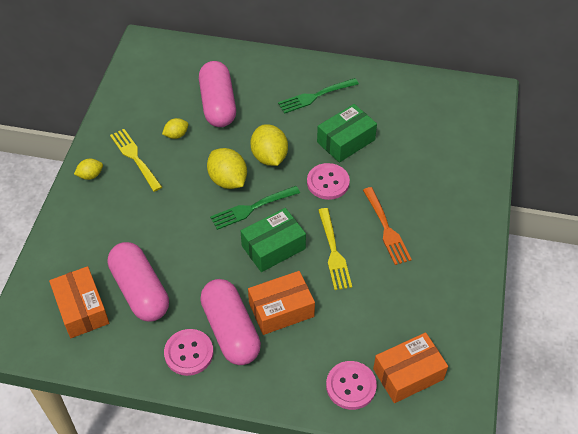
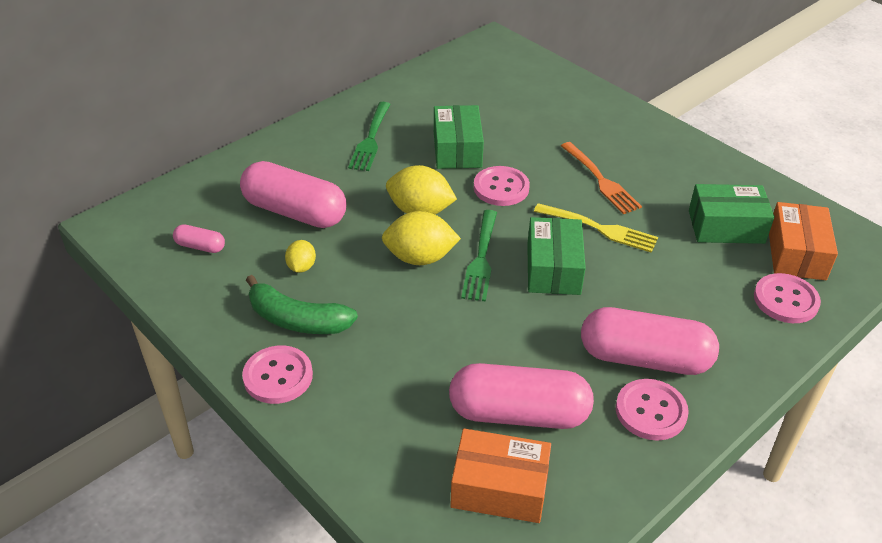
camera: 55 degrees left, 10 degrees down
yellow lemon [74,159,103,180] -> pink button [242,345,313,404]
yellow fork [110,129,162,192] -> green banana [246,275,358,334]
orange box [248,271,315,335] -> none
orange fork [363,187,412,265] -> orange fork turned 45 degrees clockwise [561,142,642,214]
none -> pink capsule [173,224,225,253]
none -> green box [689,184,775,244]

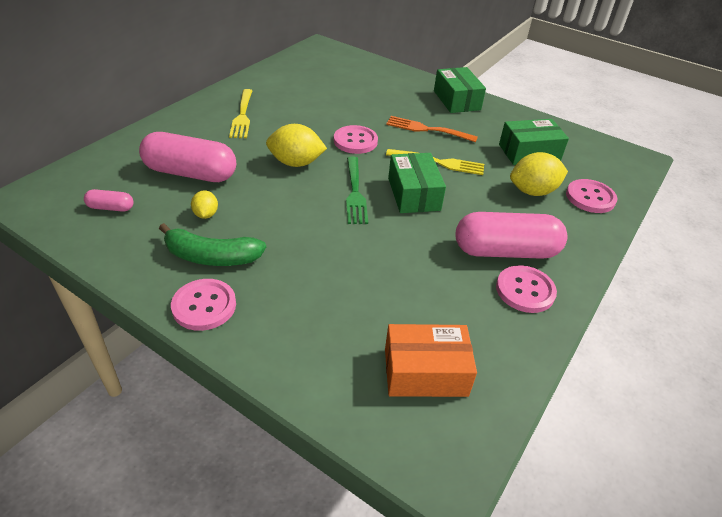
camera: 15 degrees left, 0 degrees up
green fork [348,102,390,171] -> yellow fork [229,89,252,138]
yellow lemon [382,211,461,265] -> yellow lemon moved to [510,152,568,196]
green box [434,105,484,169] -> green box moved to [434,67,486,113]
pink capsule [449,363,594,429] -> none
orange fork [561,142,642,214] -> orange fork turned 150 degrees clockwise [386,116,478,142]
orange box [769,202,838,280] -> none

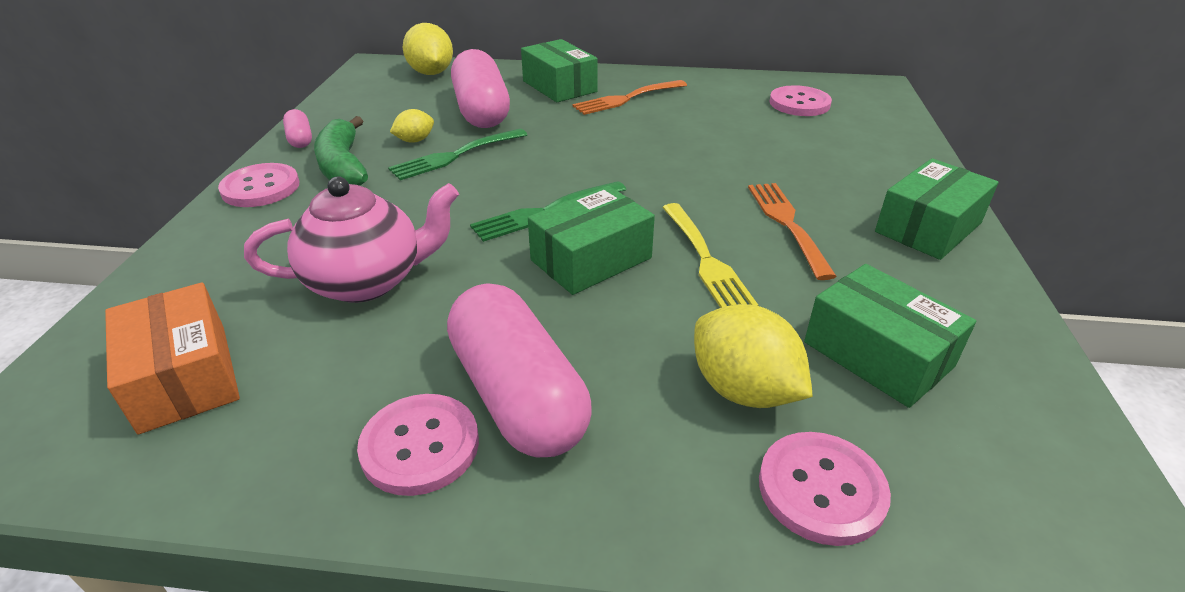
camera: 65 degrees right, 5 degrees down
pink capsule [84,189,134,212] -> pink capsule moved to [283,109,312,148]
yellow fork [229,89,252,138] -> orange fork [572,80,687,115]
yellow lemon [266,124,327,167] -> yellow lemon moved to [403,23,453,75]
pink button [334,125,378,154] -> pink button moved to [769,85,832,116]
none -> pink teapot [244,176,459,303]
none -> green fork [388,129,527,180]
none -> green box [521,39,598,102]

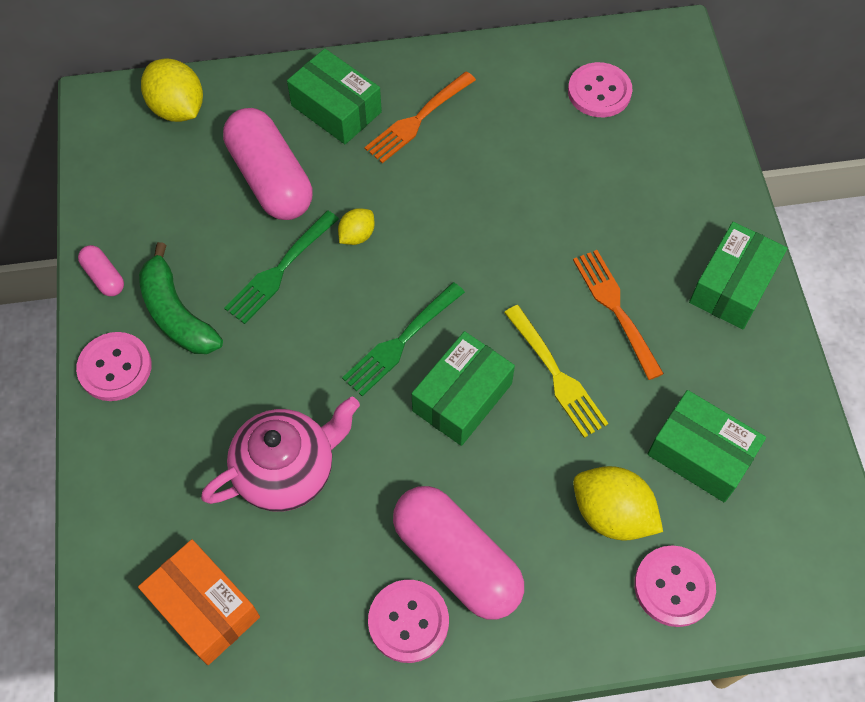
camera: 15 degrees left, 25 degrees up
yellow lemon [390,109,434,143] -> yellow lemon moved to [338,208,375,245]

